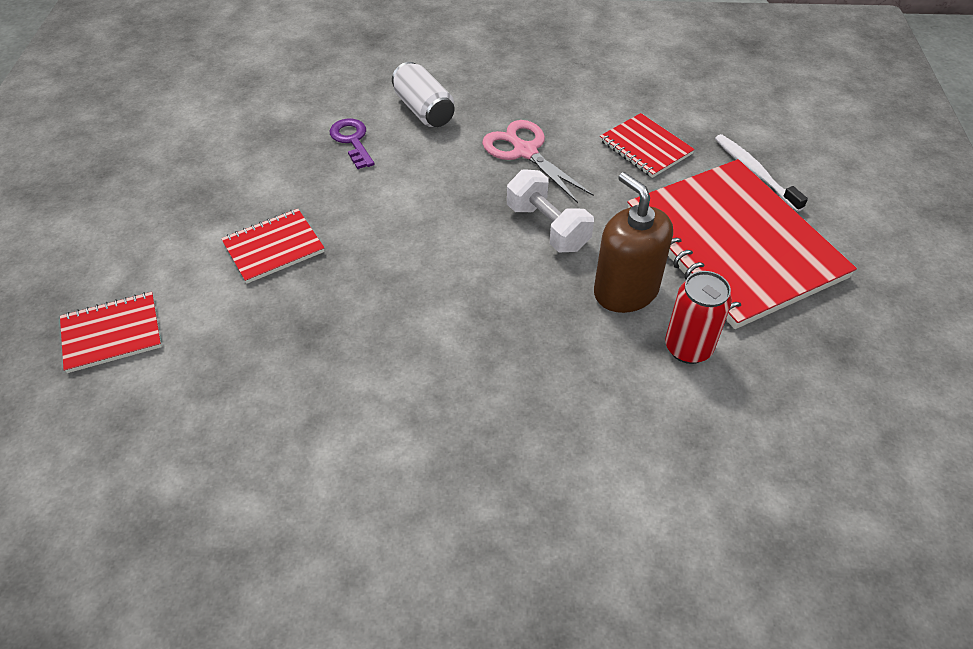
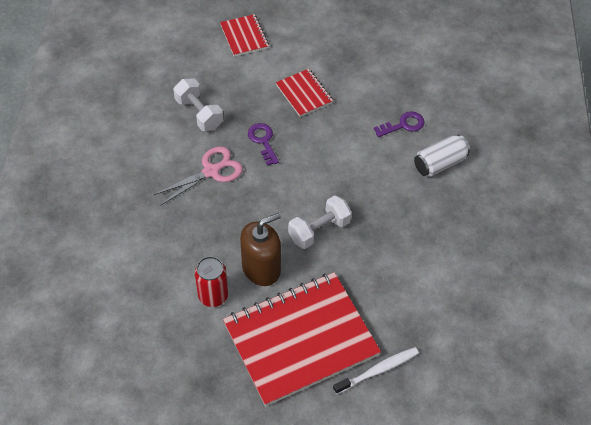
camera: 90 degrees right, 5 degrees up
pink scissors [482,120,594,203] -> pink scissors moved to [153,146,243,205]
red notebook [600,113,695,178] -> none
none -> white dumbbell [173,78,223,131]
none -> purple key [248,123,279,166]

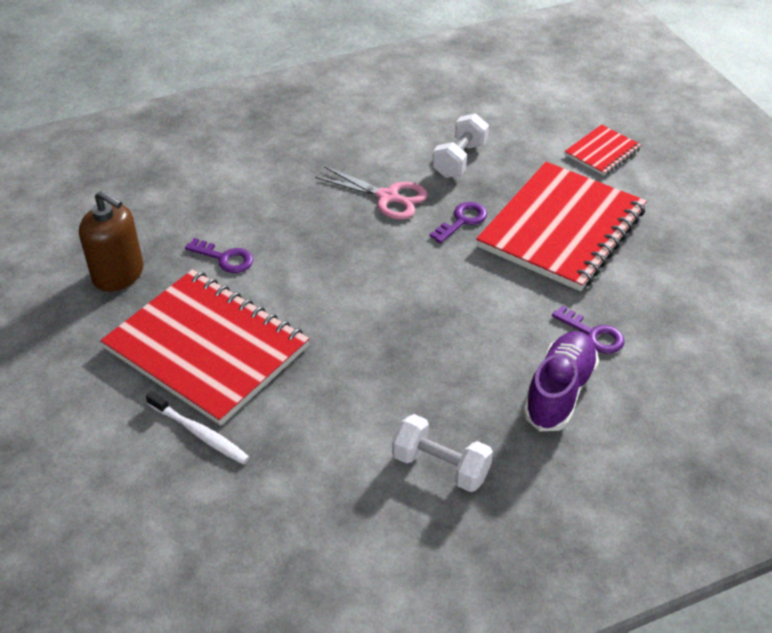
camera: 65 degrees right, 10 degrees down
red can [195,256,228,307] -> purple key [185,238,253,273]
brown soap dispenser [240,213,281,286] -> brown soap dispenser moved to [79,190,144,292]
red notebook [276,69,333,117] -> red notebook [476,162,647,291], size x2.17
white dumbbell [288,195,352,249] -> white dumbbell moved to [392,414,493,492]
white can [414,135,470,177] -> purple shoe [523,331,599,431]

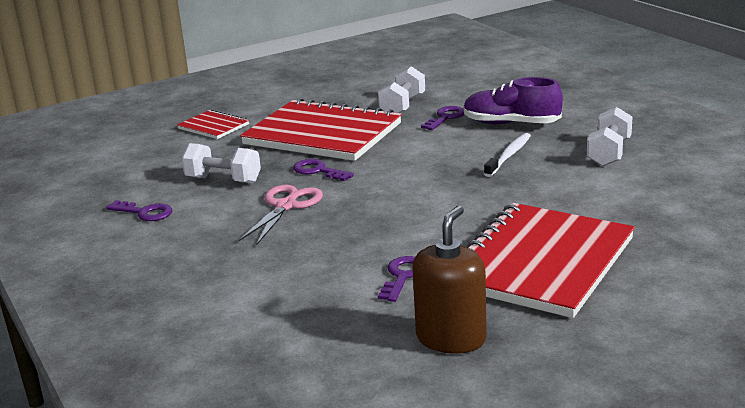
camera: 95 degrees left, 20 degrees down
white toothbrush [146,390,250,464] -> white toothbrush moved to [484,133,531,177]
none -> purple key [106,200,172,221]
none -> white dumbbell [378,66,425,113]

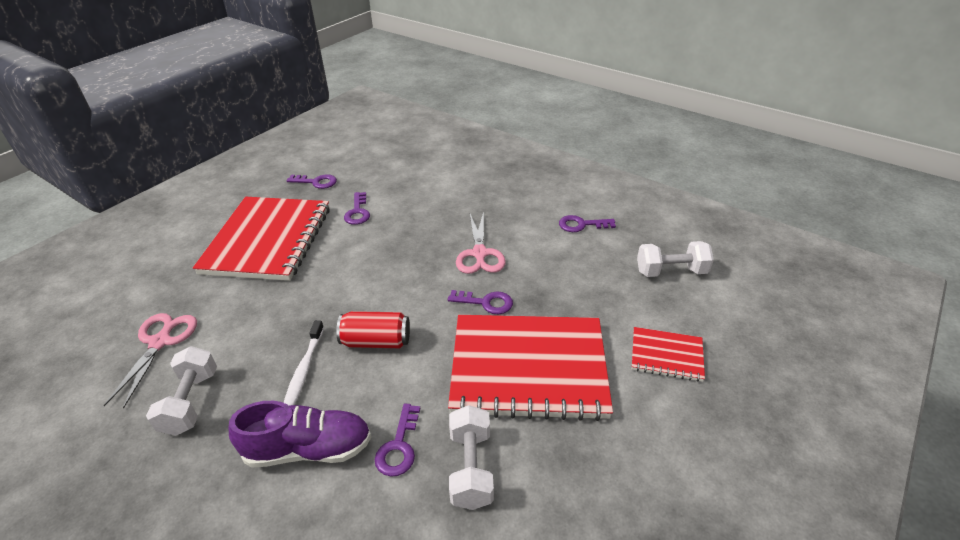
camera: 155 degrees right, 15 degrees up
white dumbbell [182,143,261,184] -> white dumbbell moved to [637,241,714,277]
brown soap dispenser [412,205,487,354] -> purple key [286,174,337,189]
none -> pink scissors [104,313,197,409]
none -> red can [336,311,410,348]

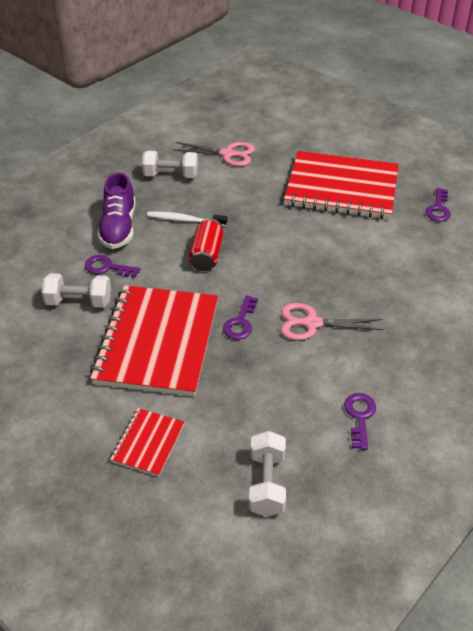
camera: 95 degrees right, 5 degrees up
purple key [344,192,370,225] -> none

